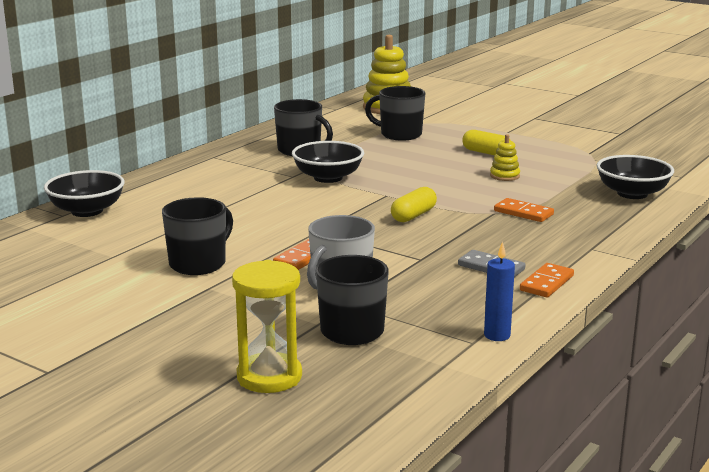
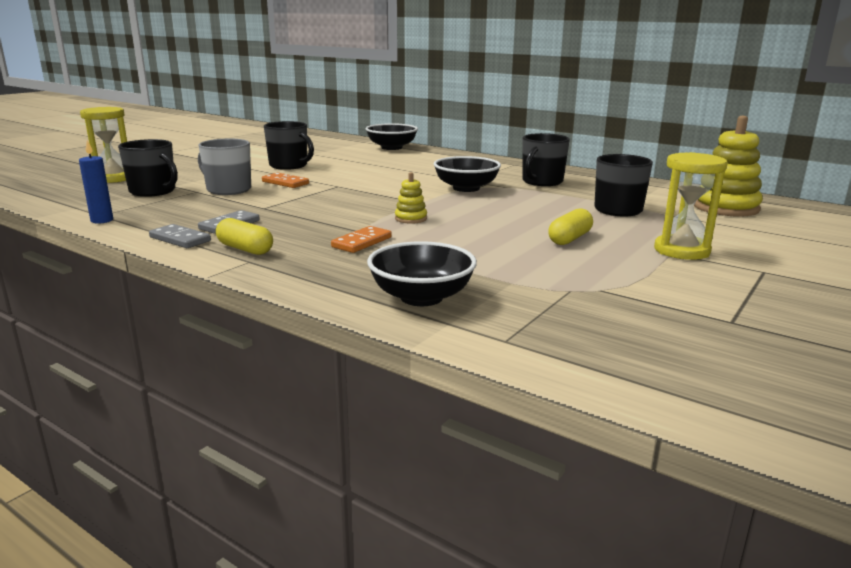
camera: 90 degrees right, 0 degrees up
yellow capsule [391,187,437,222] -> yellow capsule moved to [216,218,273,255]
yellow stacking toy [490,134,520,181] -> yellow stacking toy moved to [395,172,427,224]
orange domino [520,263,574,298] -> grey domino [149,224,211,248]
none -> yellow hourglass [654,152,728,260]

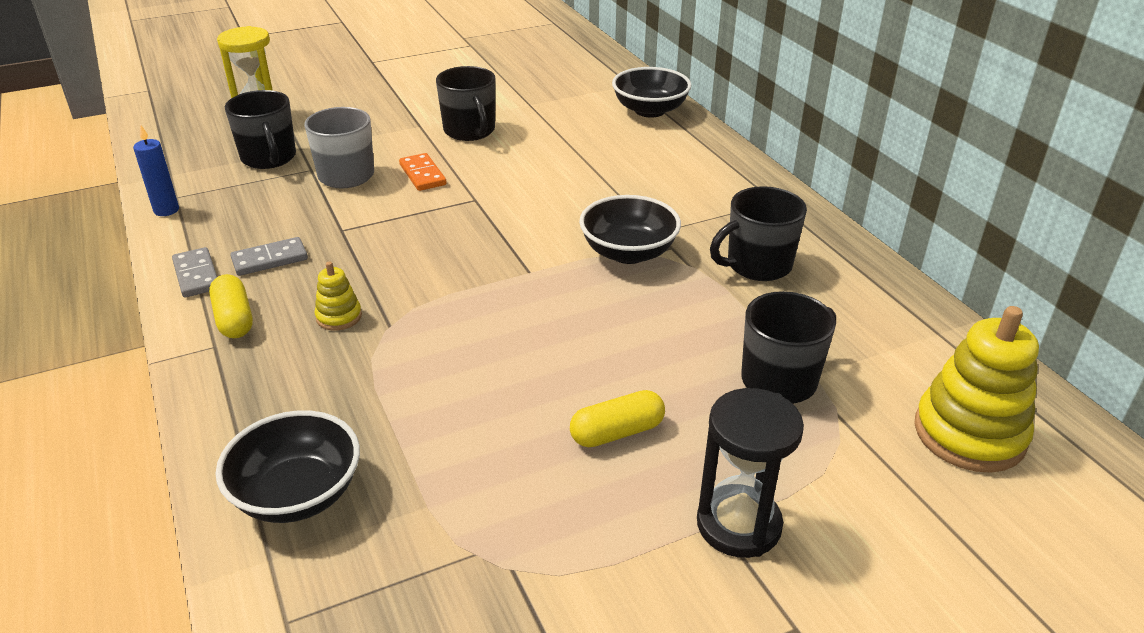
camera: 30 degrees right, 15 degrees up
orange domino [331,226,392,253] -> none
yellow stacking toy [395,172,427,224] -> yellow stacking toy moved to [314,261,362,331]
yellow hourglass [654,152,728,260] -> black hourglass [697,388,804,558]

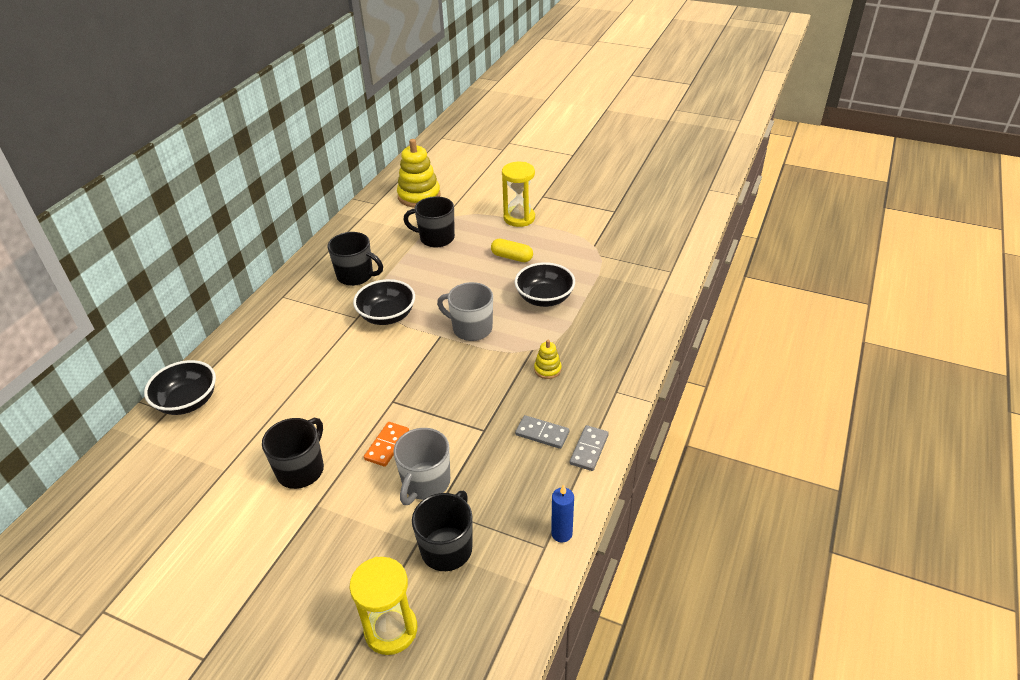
camera: 130 degrees left, 5 degrees up
yellow capsule [209,274,253,338] -> none
black bowl [216,410,360,523] -> black bowl moved to [515,262,575,307]
black hourglass [697,388,804,558] -> yellow hourglass [502,162,535,227]
none -> grey mug [437,282,493,341]

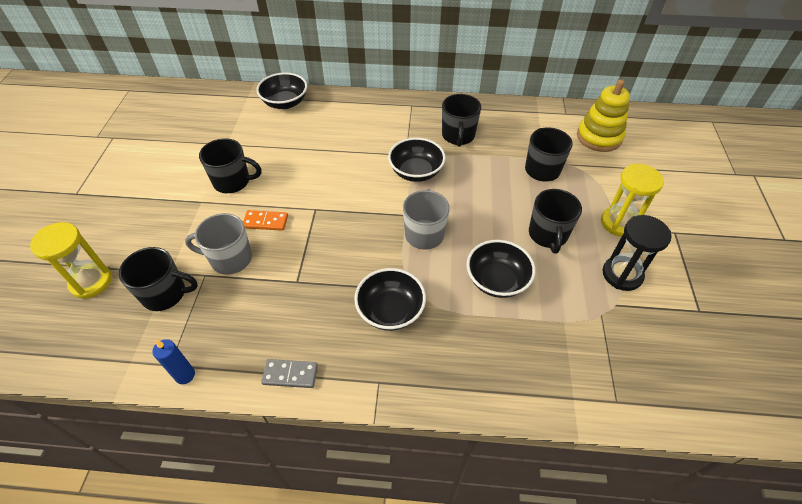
camera: 70 degrees right, 10 degrees up
yellow capsule [491,239,533,262] -> black mug [529,189,582,254]
grey domino [515,415,569,449] -> none
yellow stacking toy [534,340,562,379] -> black bowl [354,268,426,331]
none -> black hourglass [603,215,672,291]

